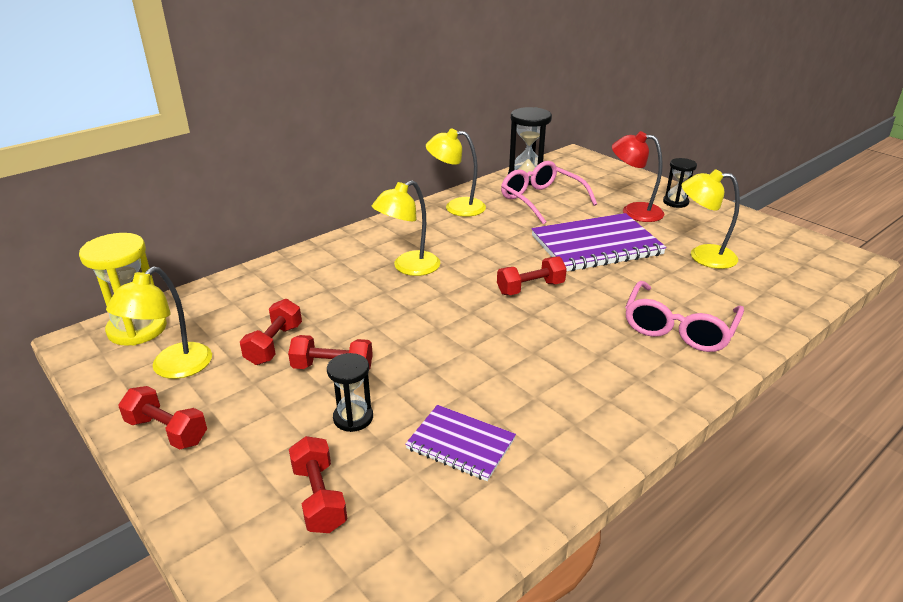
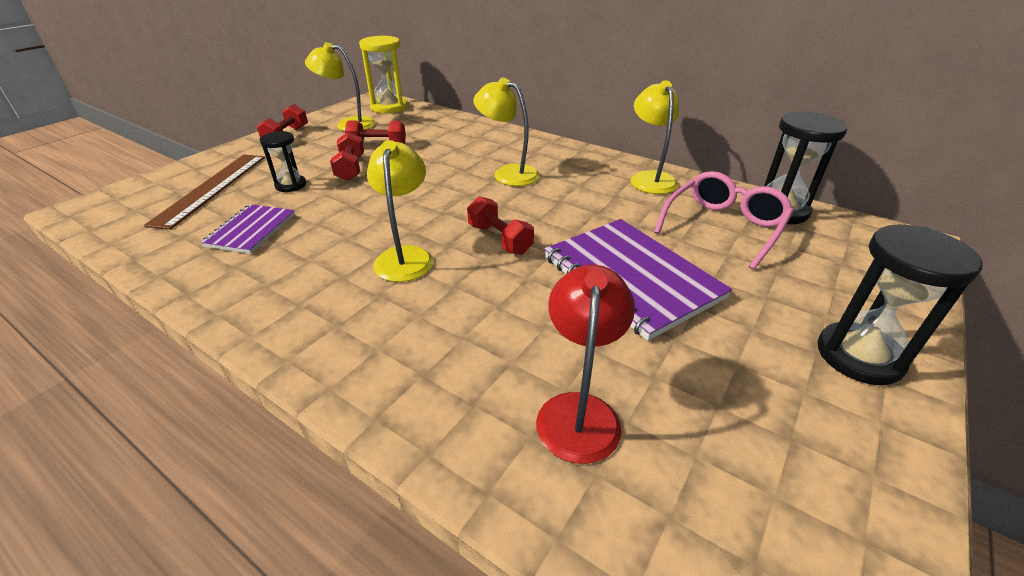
camera: 75 degrees right, 5 degrees up
red dumbbell [289,436,347,533] -> brown ruler [144,155,265,230]
red lamp [612,131,664,222] -> red lamp moved to [536,265,635,464]
pink glasses [625,281,744,352] -> none
black hourglass [663,158,697,208] -> black hourglass [818,225,983,385], size x1.66
yellow lamp [681,169,740,269] -> yellow lamp moved to [367,140,433,282]

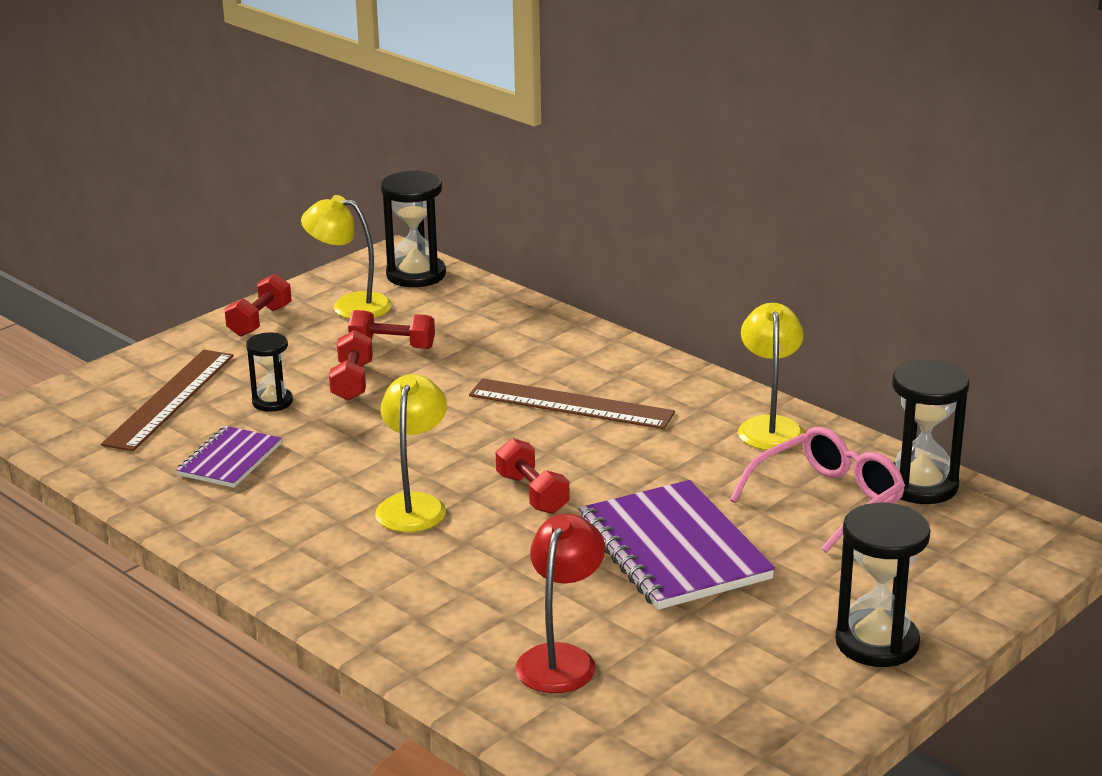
camera: 10 degrees right, 10 degrees down
yellow hourglass [359,35,408,114] -> black hourglass [381,170,446,287]
yellow lamp [473,77,540,186] -> brown ruler [469,378,675,429]

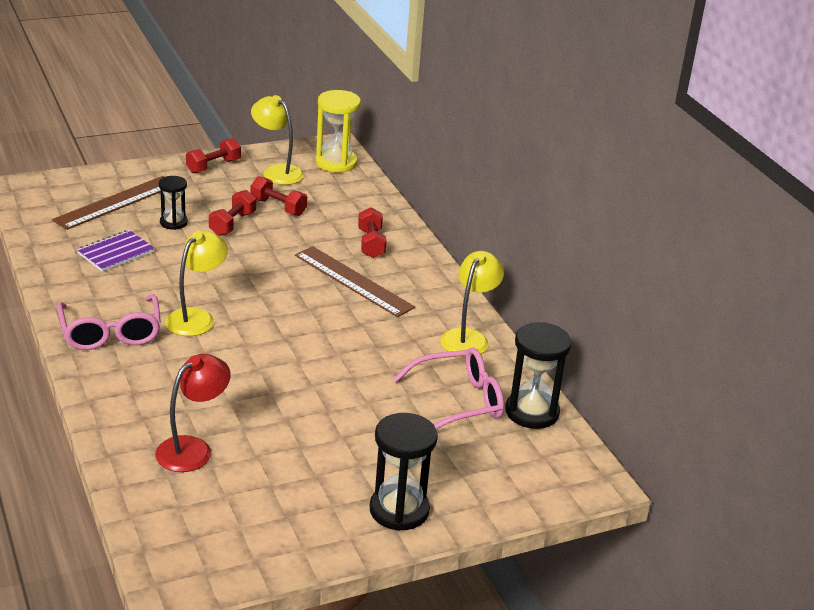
camera: 20 degrees right, 5 degrees up
black hourglass [381,170,446,287] -> yellow hourglass [316,90,361,173]
red dumbbell [496,438,570,514] -> red dumbbell moved to [358,207,386,258]
purple notebook [579,480,775,610] -> none
none -> pink glasses [57,294,161,350]

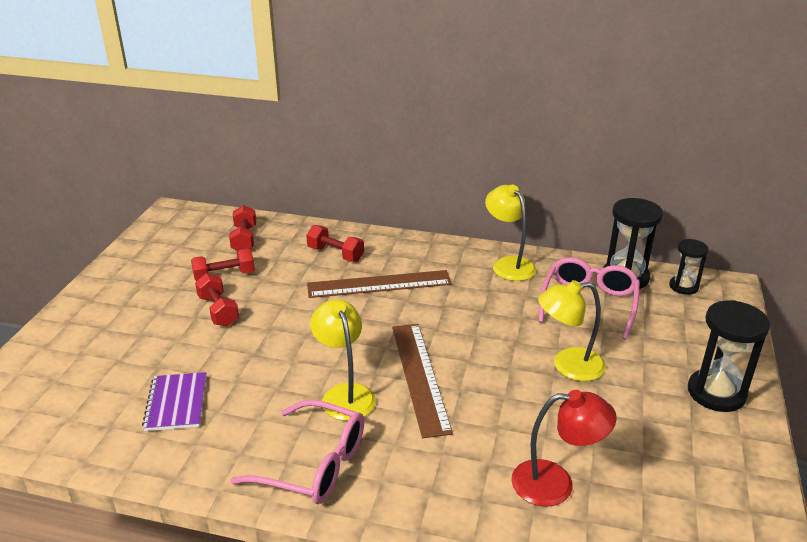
camera: 50 degrees left, 0 degrees up
brown ruler [52,176,165,230] -> brown ruler moved to [392,324,453,438]
red lamp [155,354,231,472] -> red lamp turned 105 degrees clockwise [511,390,617,507]
black hourglass [159,176,188,230] -> black hourglass moved to [669,239,709,295]
red dumbbell [186,138,241,174] -> red dumbbell moved to [229,205,256,251]
yellow lamp [251,95,304,185] -> yellow lamp moved to [538,280,606,381]
yellow hourglass [316,90,361,173] -> none

